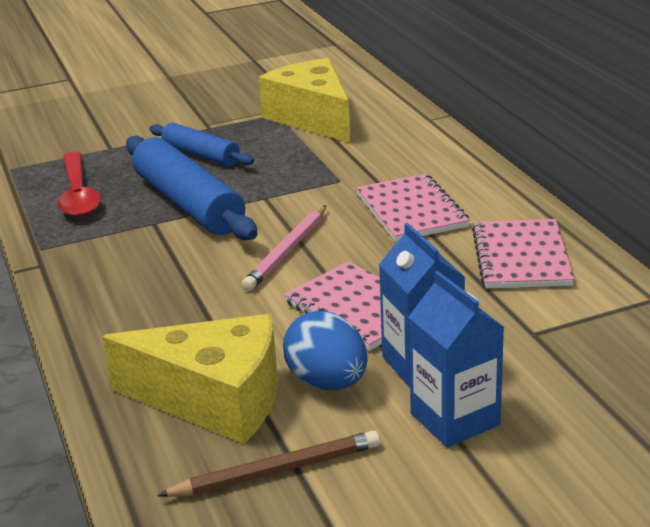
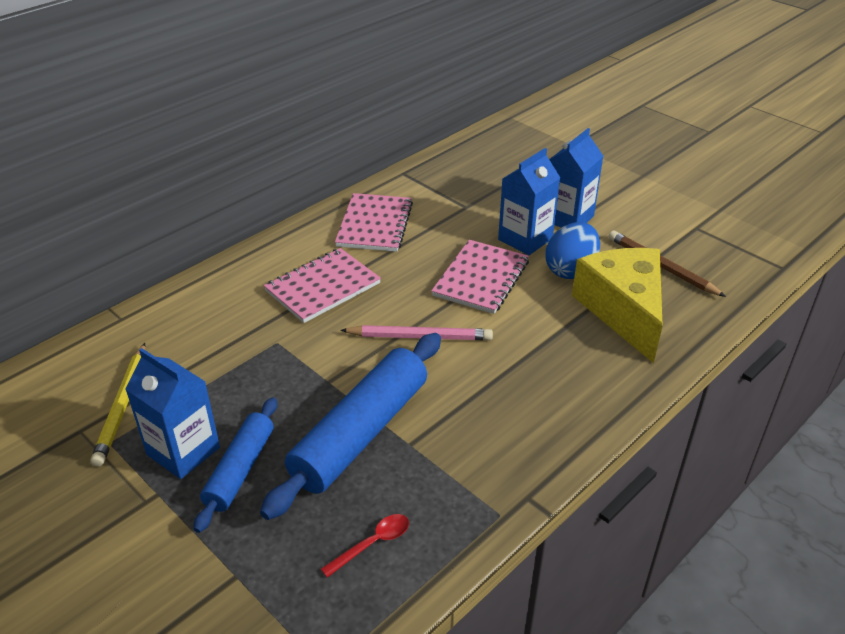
camera: 115 degrees left, 10 degrees up
red spoon [57,152,101,217] -> red spoon [321,514,409,578], size x0.52
yellow cheese [259,58,351,143] -> yellow pencil [91,343,146,467]
pink notebook [472,219,574,288] -> pink notebook turned 60 degrees counterclockwise [335,193,413,252]
none -> blue carton [125,348,220,479]

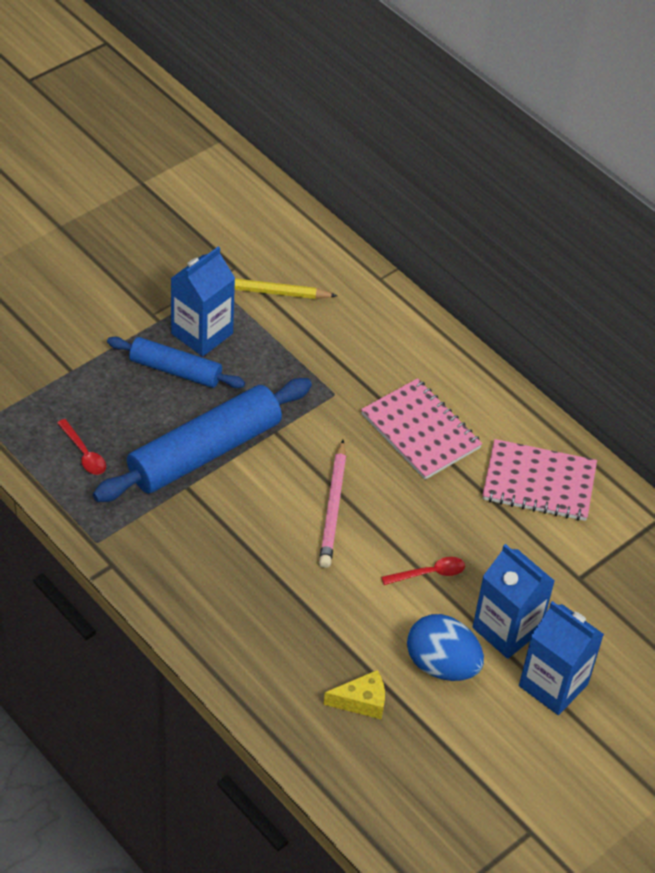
camera: 90 degrees right, 10 degrees up
blue rolling pin [260,333,441,520] -> blue rolling pin turned 75 degrees counterclockwise [93,378,312,502]
pink notebook [431,240,529,314] -> red spoon [381,557,465,585]
yellow cheese [572,248,663,363] -> yellow cheese [324,670,385,720], size x0.43
brown pencil [608,230,726,297] -> none

